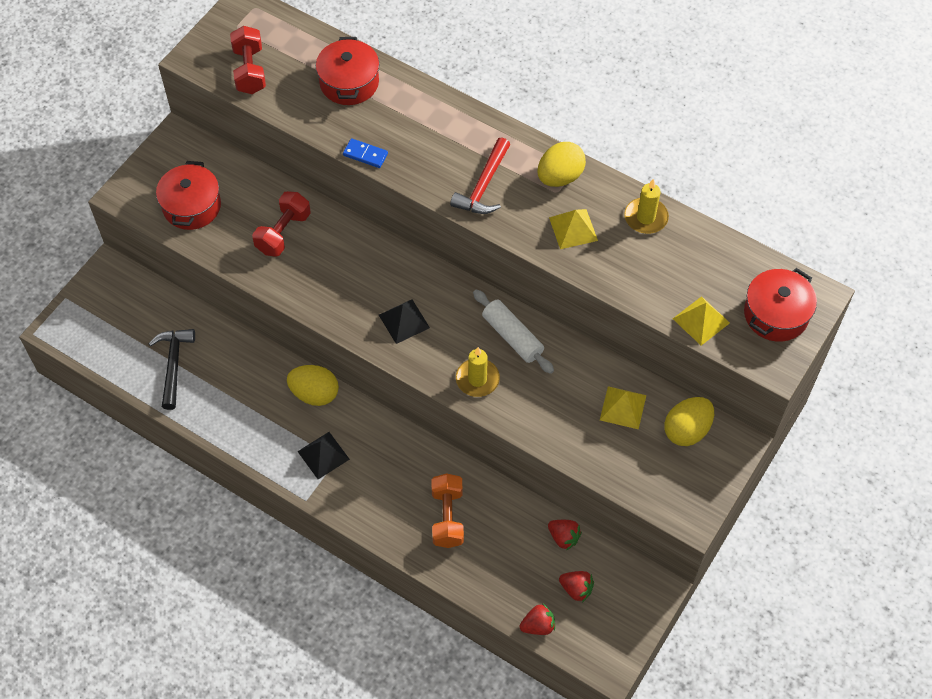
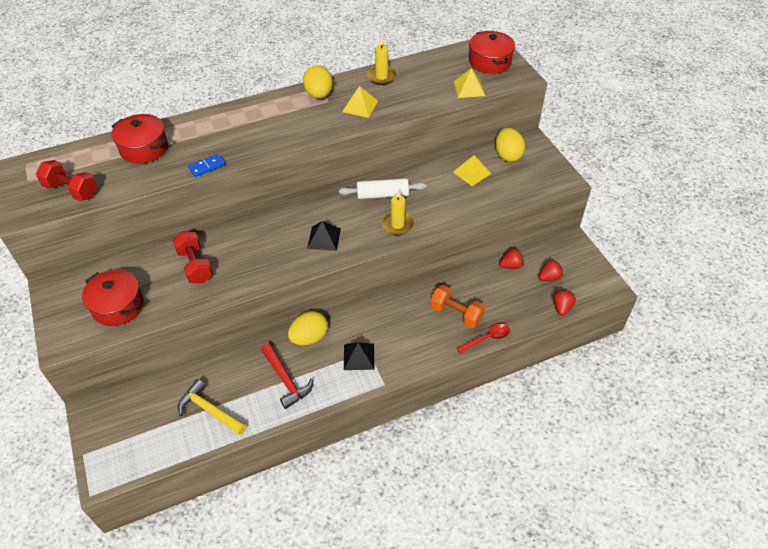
camera: 55 degrees left, 10 degrees down
black hammer [149,329,195,410] -> yellow hammer [178,379,247,435]
red hammer [450,138,510,214] -> red hammer moved to [261,343,314,409]
none -> red spoon [456,324,510,353]

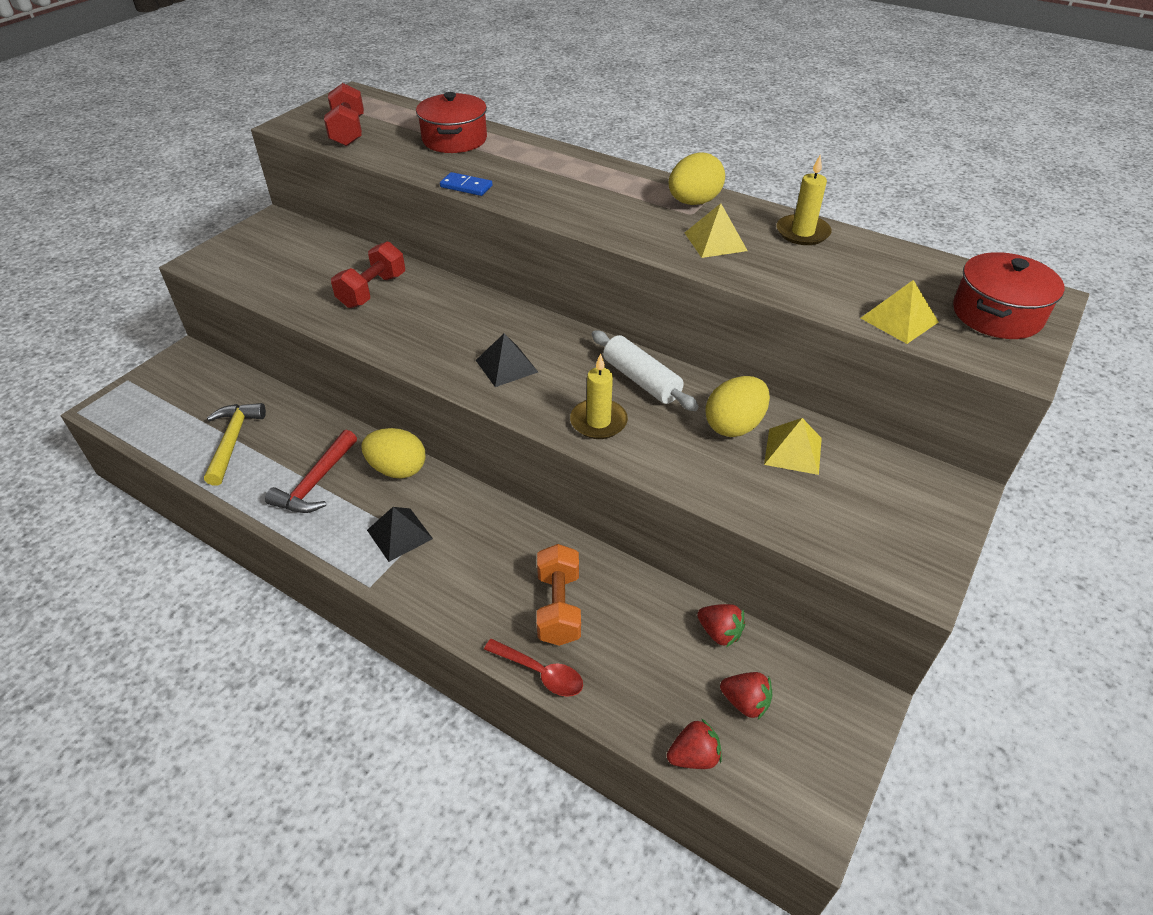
camera: 55 degrees right, 5 degrees down
red pot [82,270,143,326] -> none
yellow egg [495,128,525,162] -> yellow egg moved to [705,376,770,437]

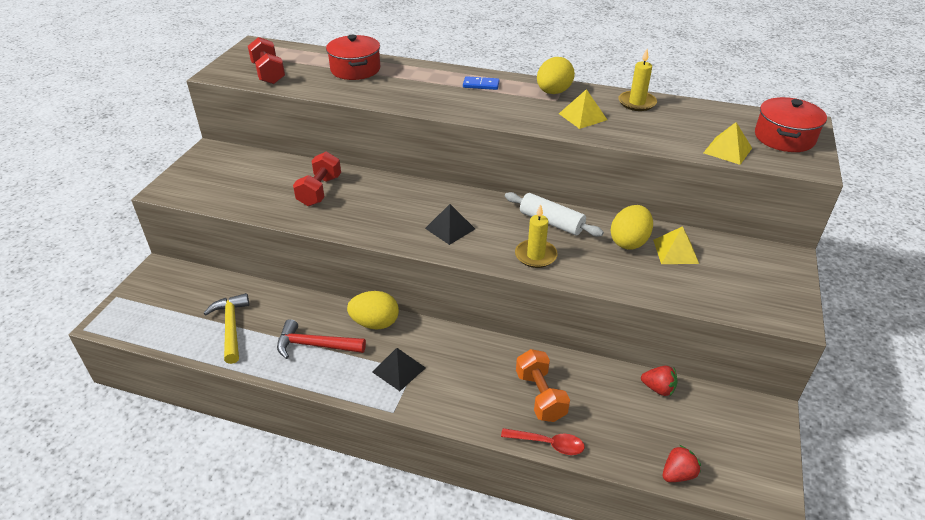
camera: 15 degrees left, 5 degrees down
red hammer [265,430,357,513] -> red hammer turned 90 degrees clockwise [277,319,366,359]
blue domino [440,172,493,196] -> blue domino moved to [463,76,499,90]
red strawberry [720,672,772,719] -> none

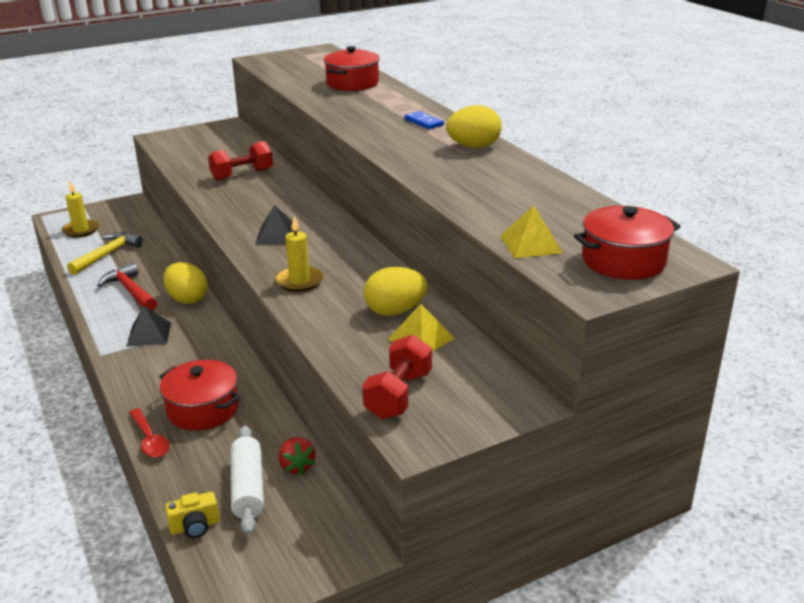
camera: 45 degrees right, 10 degrees down
red dumbbell [248,37,285,84] -> red dumbbell moved to [362,335,432,419]
white rolling pin [505,192,604,237] -> white rolling pin moved to [231,426,264,535]
orange dumbbell [516,349,570,422] -> red pot [159,360,241,431]
yellow pyramid [559,89,607,129] -> none
yellow candle [618,49,657,111] -> yellow candle moved to [62,181,99,237]
red strawberry [663,445,701,482] -> yellow camera [165,492,220,538]

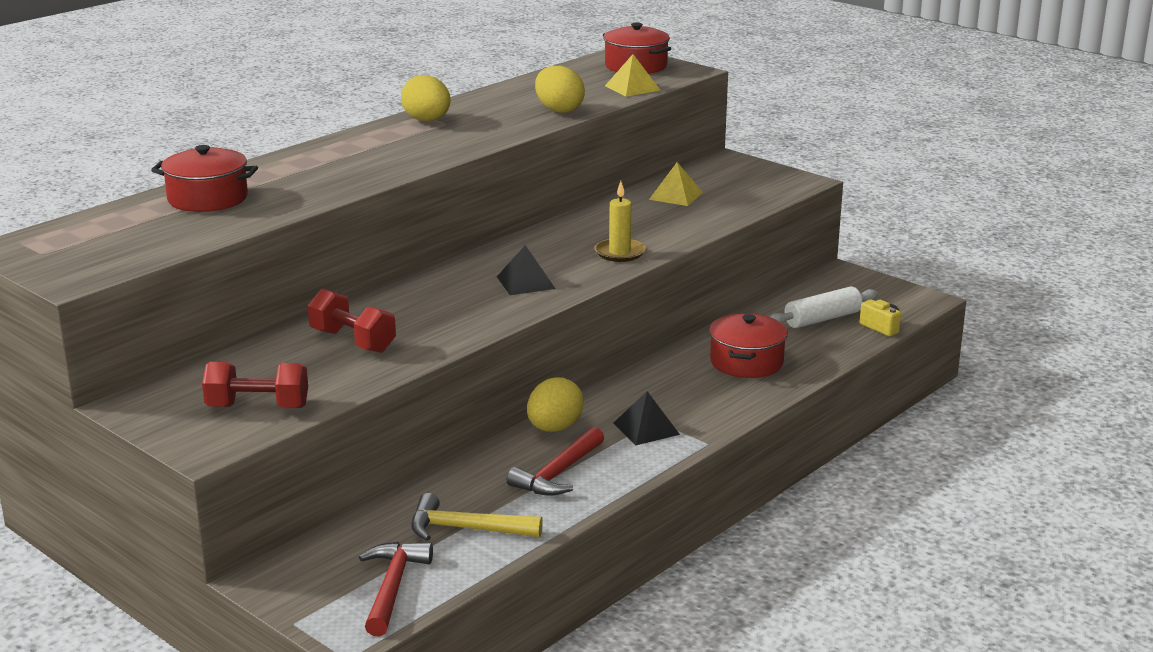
camera: 110 degrees left, 5 degrees down
yellow candle [62,181,99,237] -> red hammer [359,542,433,636]
red spoon [129,408,170,458] -> none
red strawberry [279,437,316,475] -> none
red dumbbell [362,335,432,419] -> red dumbbell moved to [202,362,308,408]
yellow egg [364,267,427,316] -> yellow egg moved to [535,66,585,113]
blue domino [404,111,444,129] -> none

